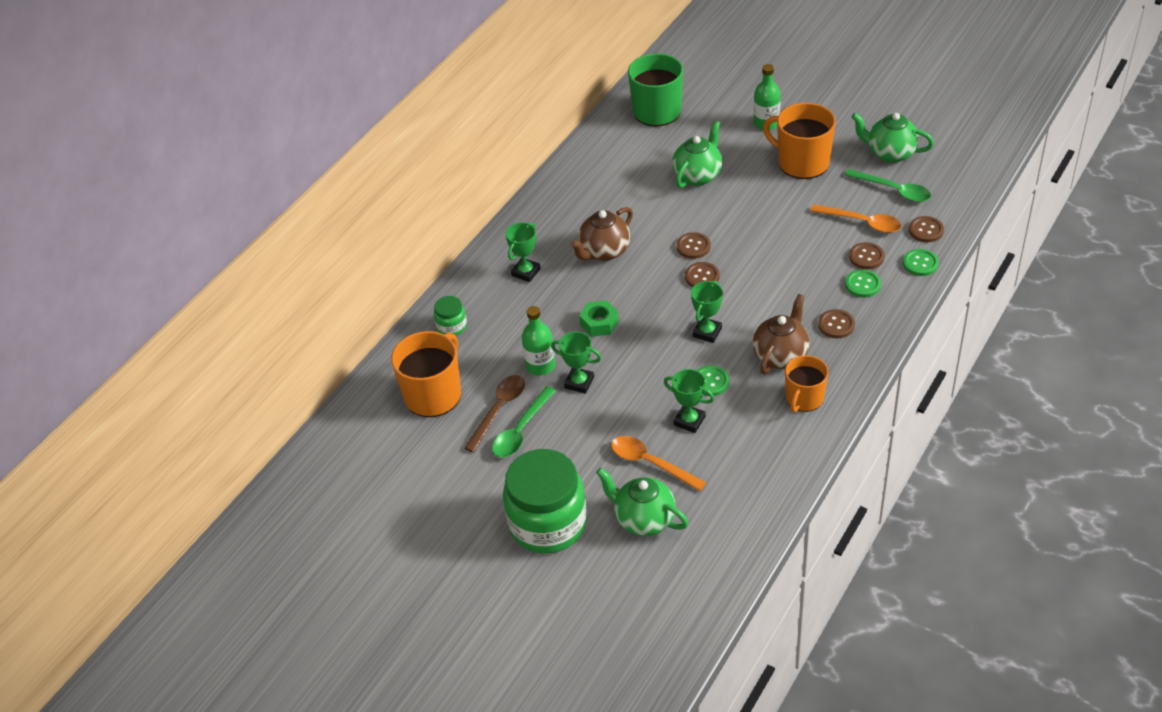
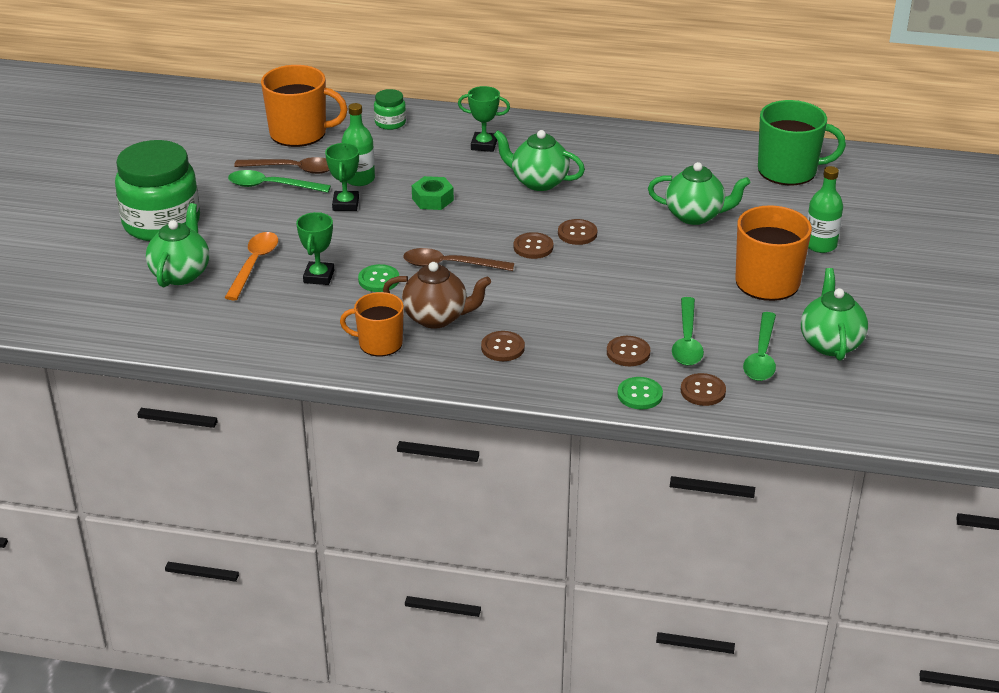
camera: 65 degrees right, 10 degrees down
brown teapot [570,207,633,261] -> green teapot [493,130,585,191]
green trophy [691,281,723,343] -> brown spoon [403,248,514,271]
orange spoon [810,204,902,233] -> green spoon [672,297,704,366]
green button [845,270,881,297] -> none

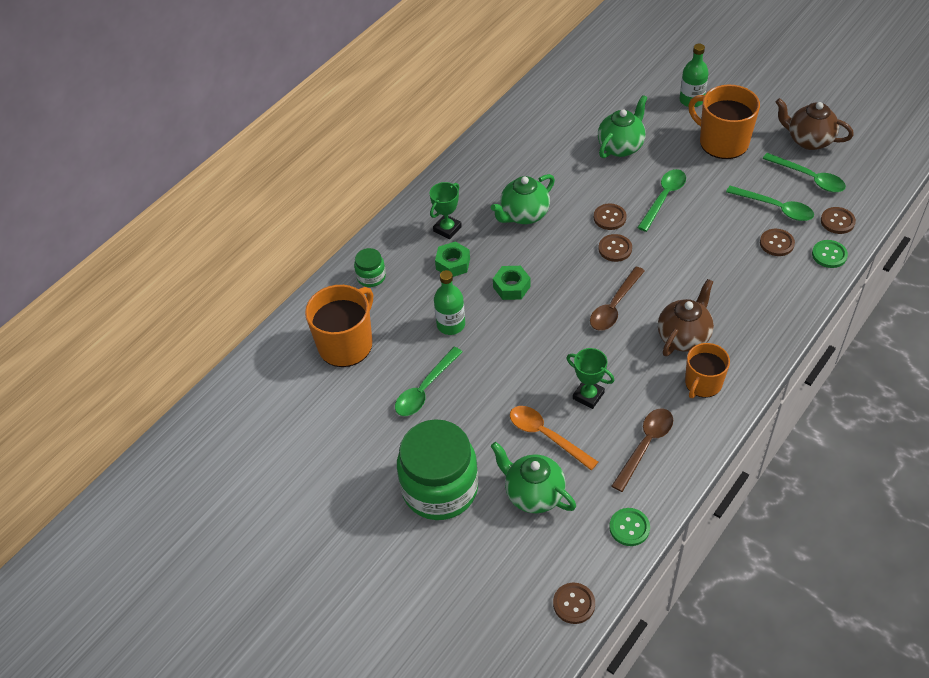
camera: 60 degrees left, 15 degrees up
brown spoon [234,157,330,174] -> brown spoon moved to [612,408,673,492]
green trophy [325,143,359,211] -> none
green button [358,264,399,292] -> green button moved to [609,508,650,546]
brown button [481,331,525,361] -> brown button moved to [553,583,595,624]
green mug [758,100,846,186] -> none
green teapot [801,268,868,361] -> brown teapot [776,98,854,150]
none -> green nut [435,241,470,277]
none -> green spoon [637,169,686,232]

